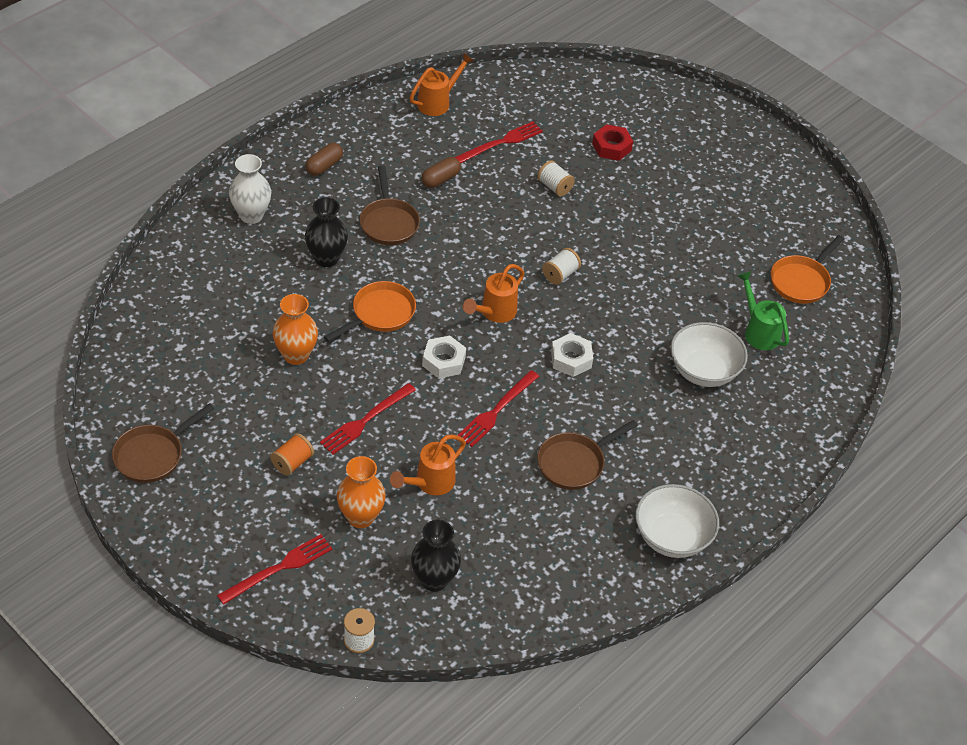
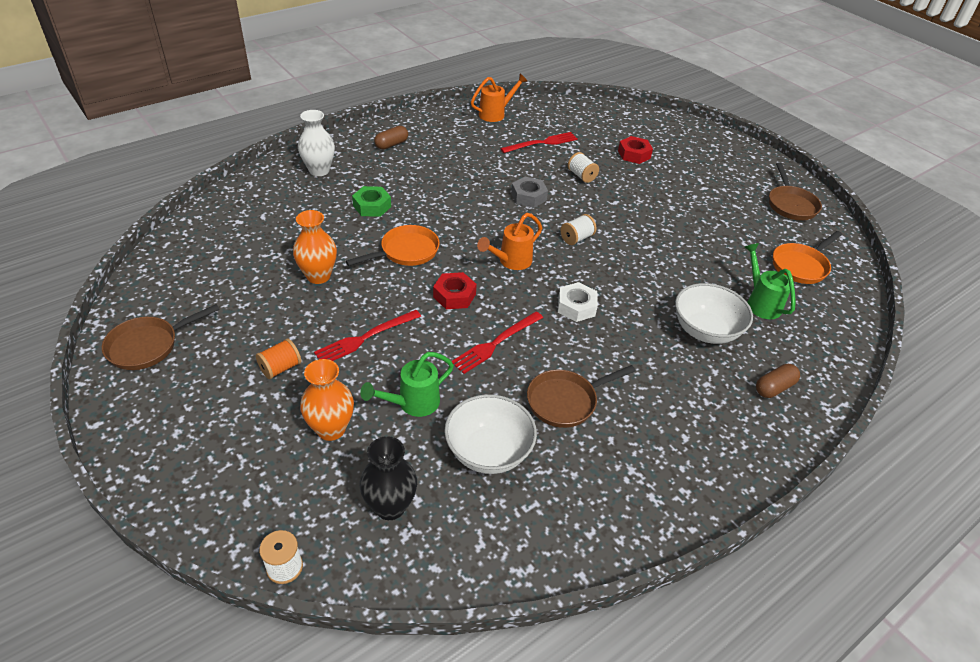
camera: 10 degrees right, 5 degrees down
red fork [217,534,333,605] -> none
black vase [305,197,348,267] -> green nut [352,186,391,217]
brown pan [360,165,420,245] -> brown pan moved to [769,162,822,220]
orange watering can [390,434,466,495] -> green watering can [360,352,454,417]
brown capsule [421,157,461,188] -> brown capsule moved to [756,364,800,398]
white nut [422,336,466,379] -> red nut [433,272,477,309]
white bowl [636,484,719,558] -> white bowl moved to [444,394,537,474]
none -> grey nut [511,177,548,208]

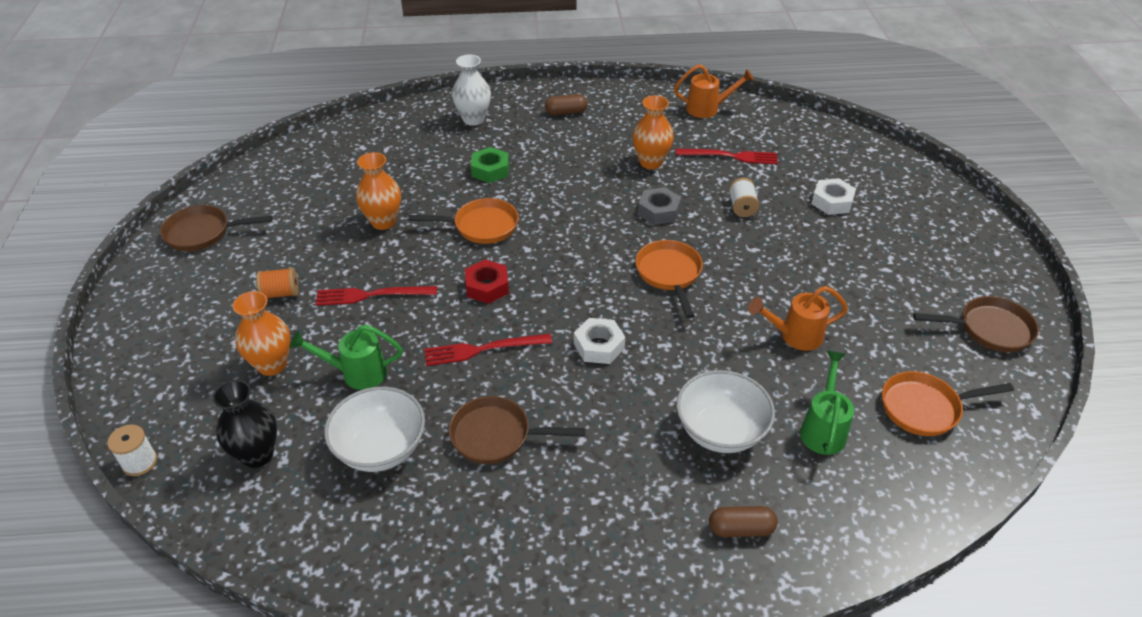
camera: 35 degrees right, 0 degrees up
orange watering can [477,213,542,270] -> orange watering can moved to [748,286,848,351]
white spool [561,214,596,245] -> orange pan [635,240,703,318]
red nut [618,136,653,164] -> white nut [812,178,856,215]
brown pan [769,162,822,220] -> brown pan turned 120 degrees counterclockwise [913,296,1039,352]
none -> orange vase [632,95,674,169]

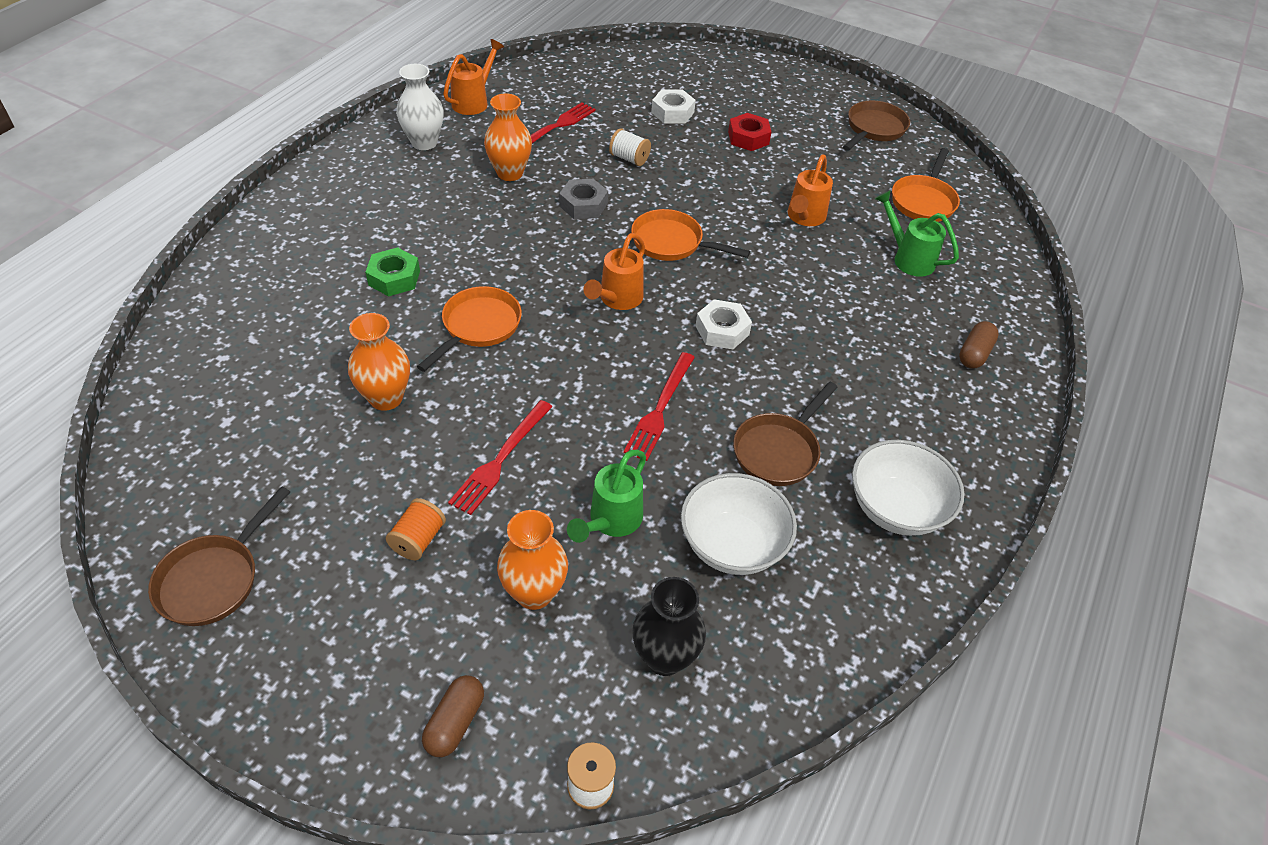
camera: 60 degrees left, 5 degrees up
white vase [452,54,491,126] -> white vase moved to [396,64,444,150]
red nut [465,259,509,304] -> red nut moved to [728,113,771,151]
brown capsule [545,94,587,115] -> brown capsule moved to [422,675,484,757]
white bowl [676,370,775,453] -> white bowl moved to [852,440,965,536]
none -> orange watering can [583,233,645,310]

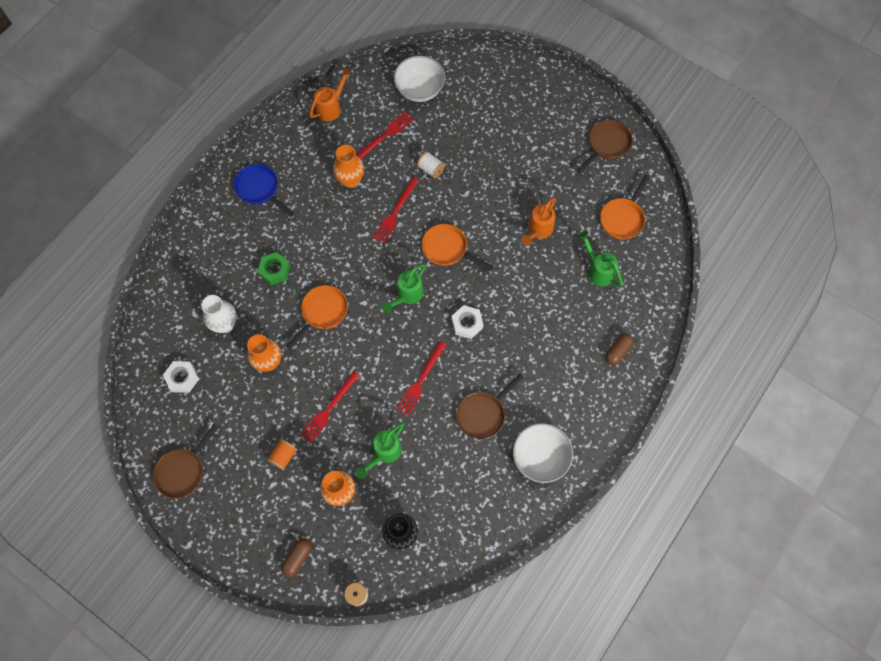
camera: 10 degrees right, 20 degrees up
white vase [396,64,444,150] -> white vase moved to [201,295,237,333]
grey nut [559,179,608,219] -> red fork [373,177,419,244]
orange watering can [583,233,645,310] -> green watering can [382,264,426,313]
white nut [651,90,696,124] -> white nut moved to [163,361,199,393]
white bowl [681,473,797,575] -> white bowl moved to [394,55,445,102]
red nut [728,113,771,151] -> none
none -> blue pan [234,164,294,217]

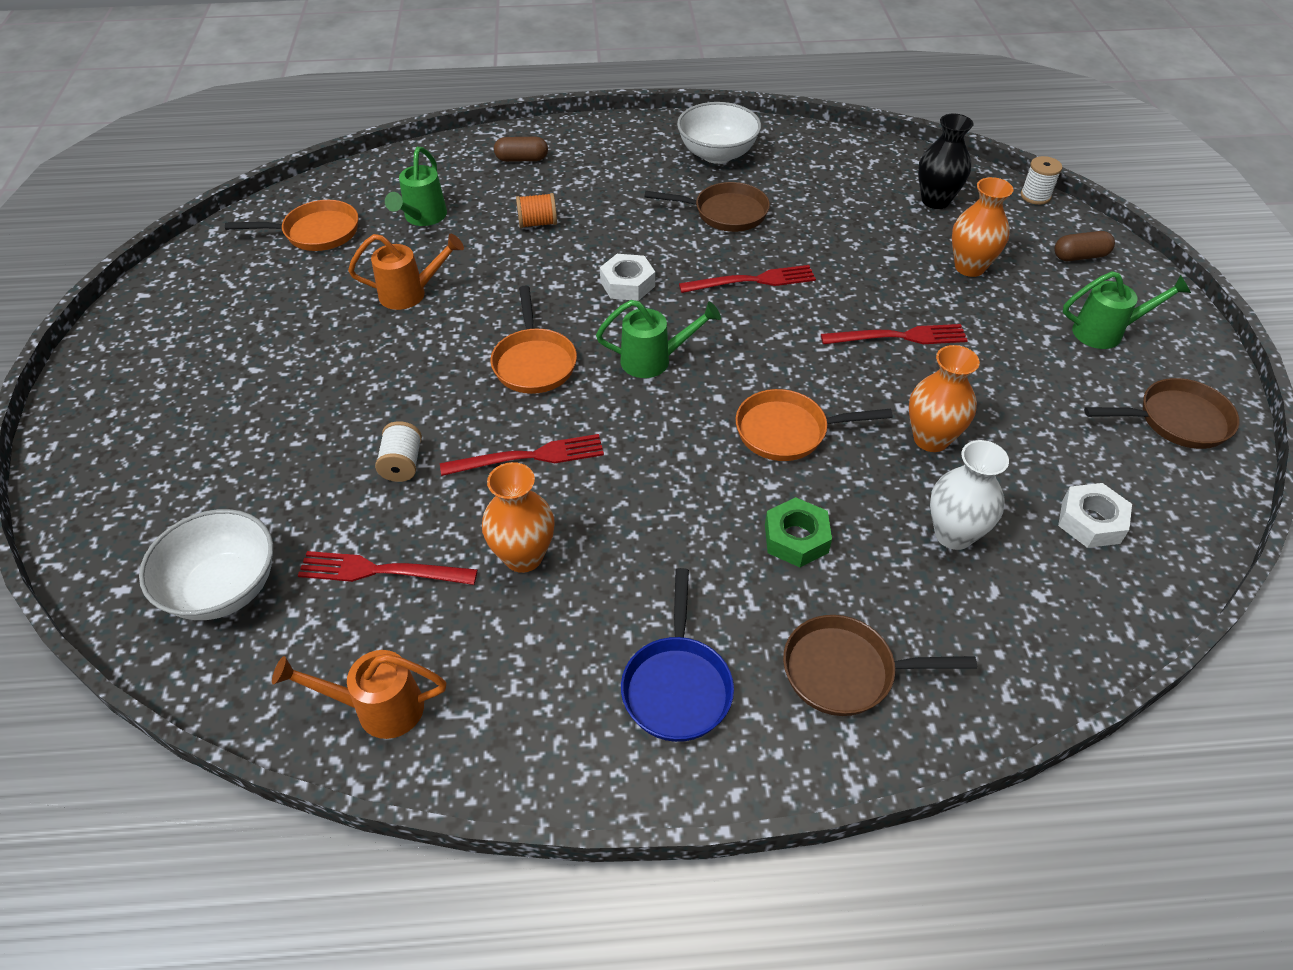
camera: 130 degrees left, 20 degrees down
orange spool [267,439,298,470] -> orange spool moved to [516,193,557,228]
green watering can [356,422,404,479] -> green watering can moved to [1063,271,1191,349]
brown pan [577,120,633,173] -> brown pan moved to [783,615,977,716]

